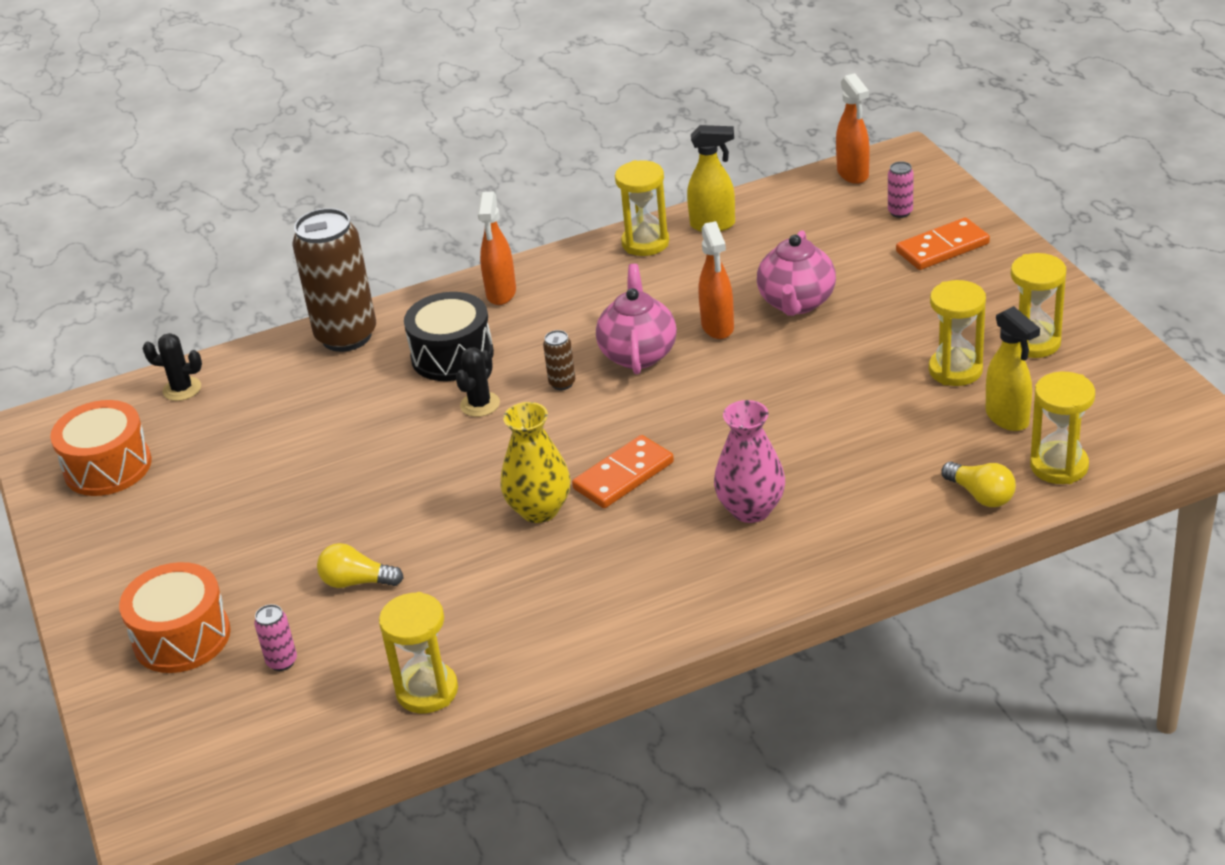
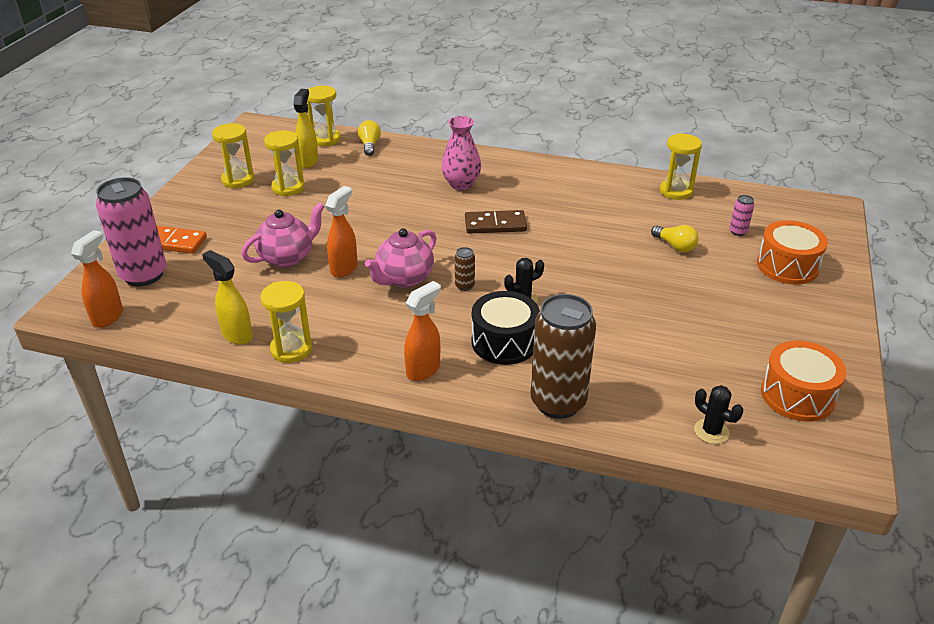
camera: 145 degrees left, 0 degrees up
yellow vase [501,402,570,523] -> none
orange domino [572,435,674,508] -> brown domino [465,210,527,233]
pink can [888,161,914,218] -> pink can [96,177,166,286], size x2.44

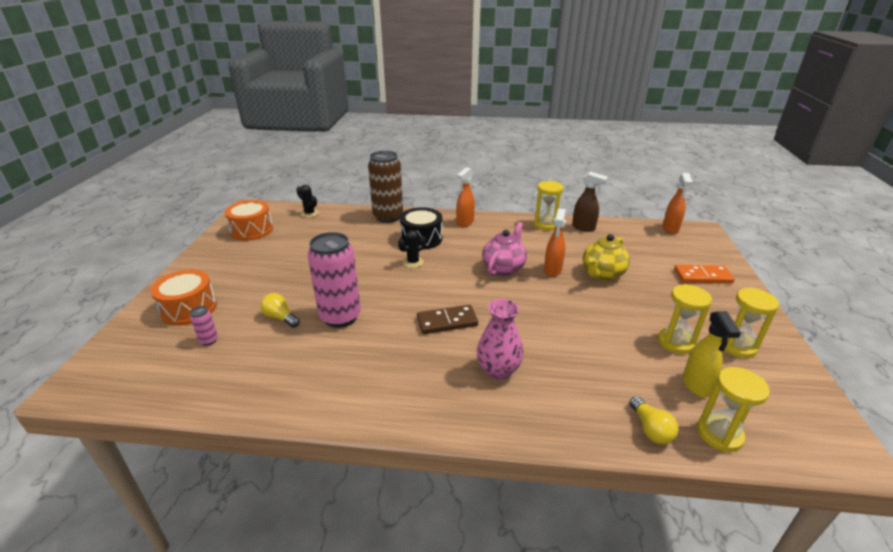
camera: 170 degrees right, 5 degrees down
pink can [96,177,166,286] -> pink can moved to [308,232,361,328]
yellow spray bottle [202,250,253,345] -> brown spray bottle [572,172,608,232]
pink teapot [242,202,325,267] -> yellow teapot [582,234,630,281]
brown can [455,247,475,291] -> none
yellow hourglass [660,133,702,200] -> none

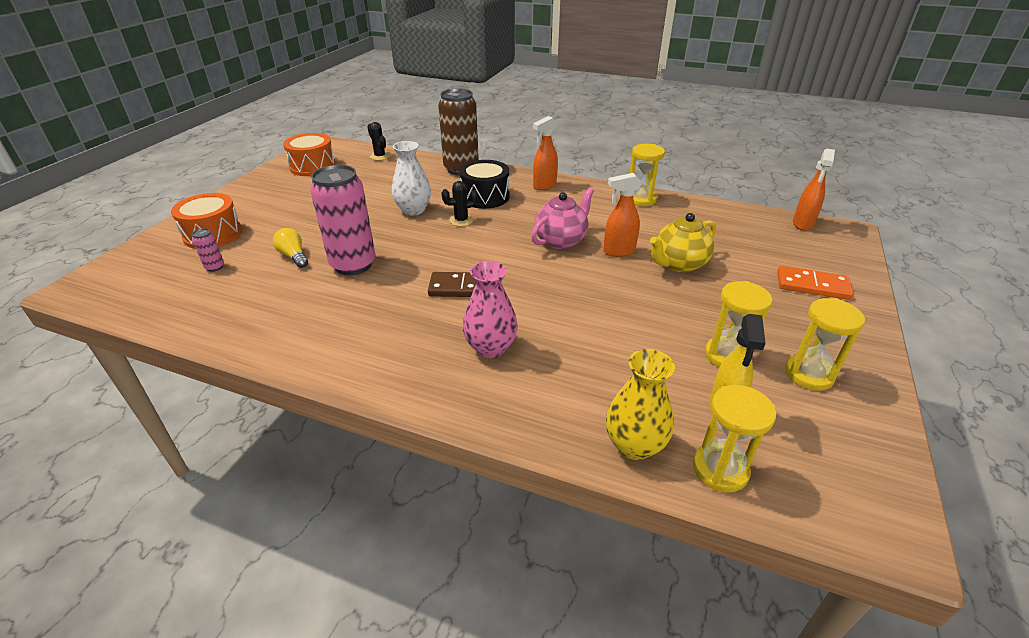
camera: 15 degrees right, 5 degrees up
orange spray bottle [544,208,566,277] -> orange spray bottle turned 45 degrees clockwise [603,173,642,257]
brown spray bottle [572,172,608,232] -> none
yellow light bulb [629,396,679,444] -> yellow vase [606,349,675,460]
none -> white vase [392,141,431,215]

